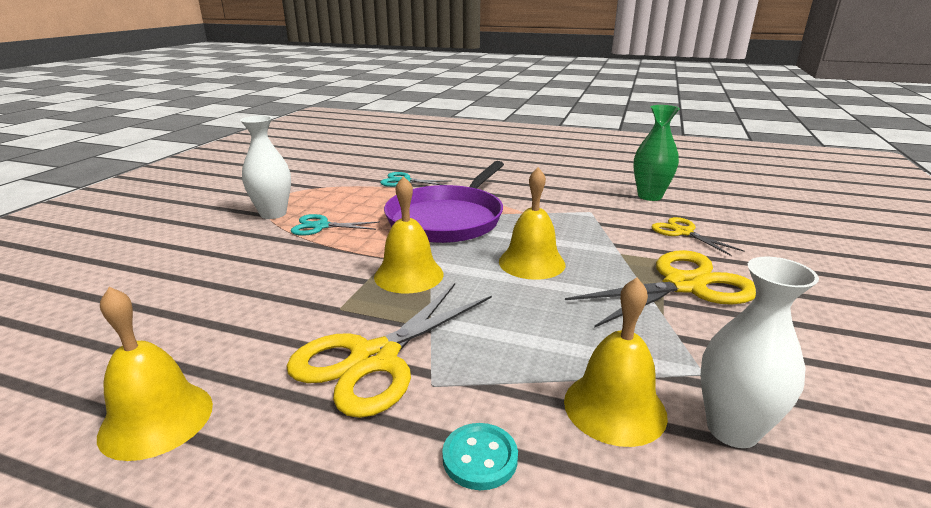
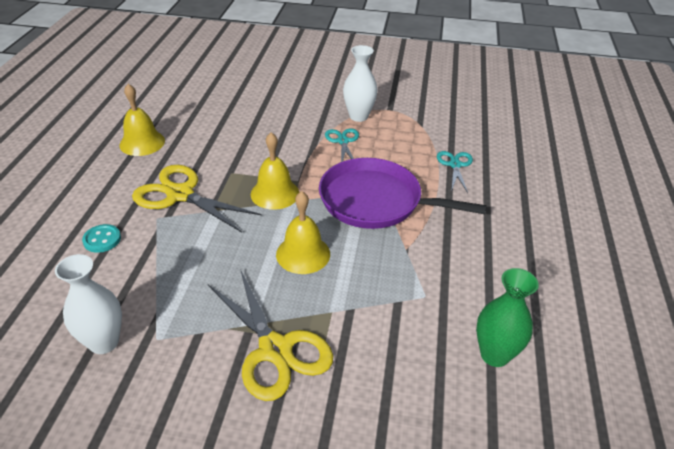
camera: 80 degrees right, 15 degrees up
yellow bell [564,277,668,447] -> none
yellow scissors [651,217,744,256] -> none

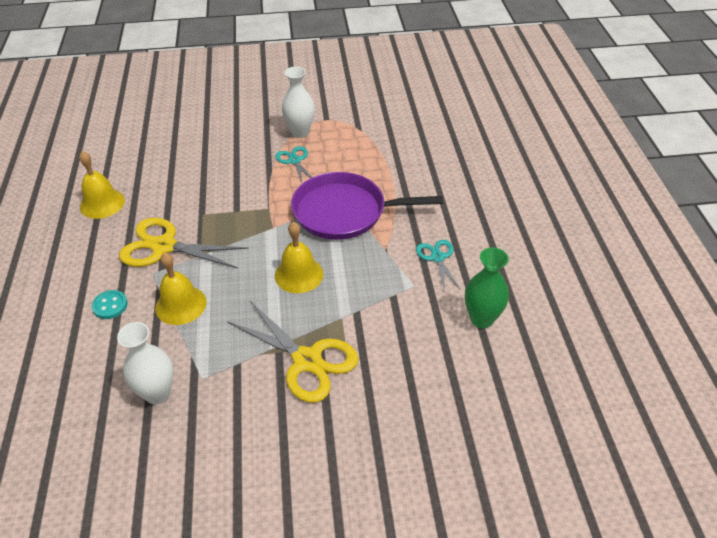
camera: 15 degrees left, 5 degrees up
yellow bell [251,132,299,210] -> yellow bell moved to [155,252,207,325]
turquoise scissors [437,151,473,193] -> turquoise scissors moved to [416,240,461,292]

